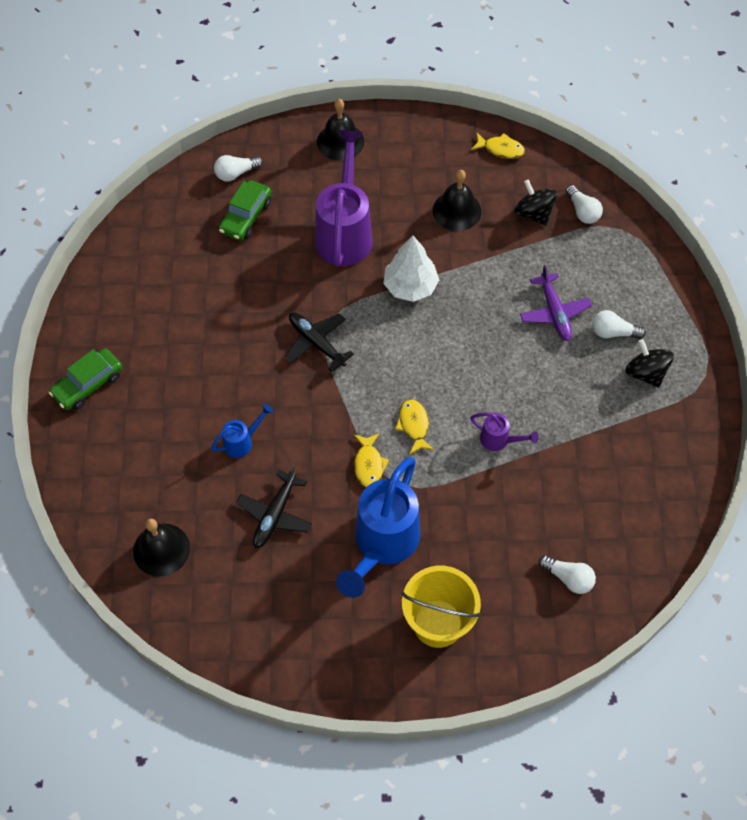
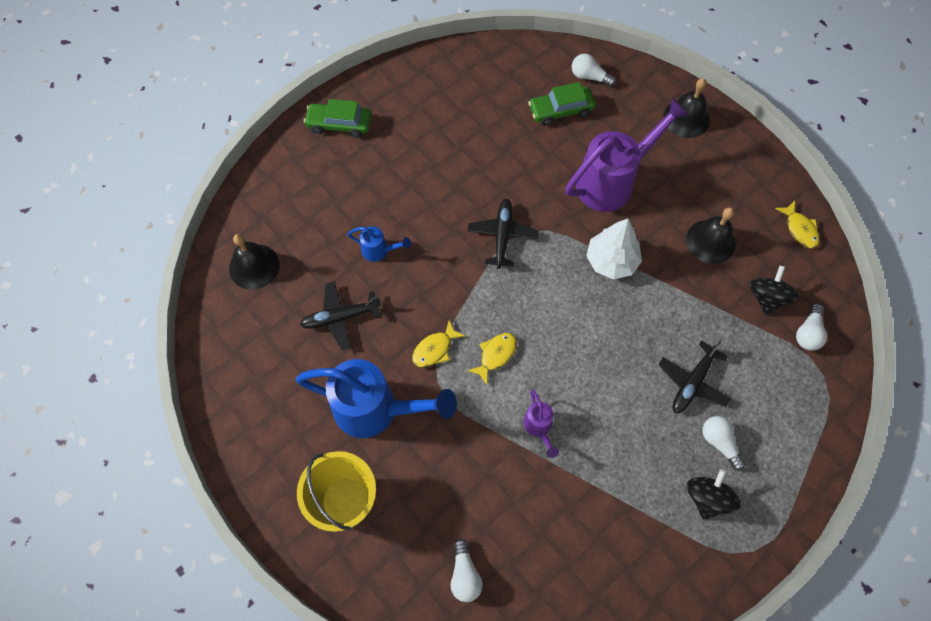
camera: 50 degrees right, 5 degrees up
blue watering can [336,457,420,598] -> blue watering can turned 150 degrees counterclockwise [295,359,457,438]
purple plane [520,265,592,341] -> black plane [658,340,730,413]

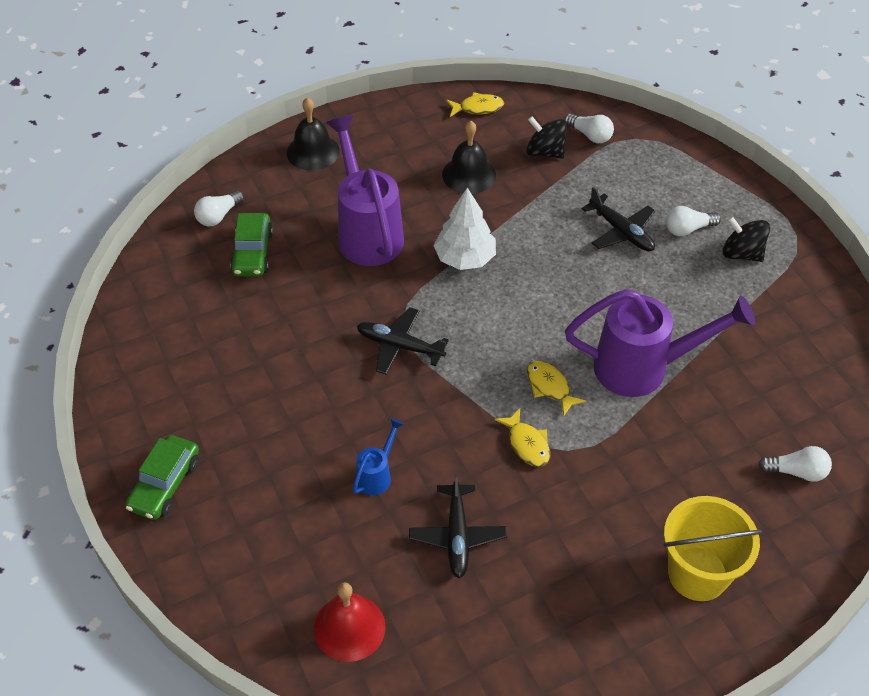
camera: 75 degrees left, 15 degrees down
black bell [229,234,280,290] -> red bell [314,582,386,662]
blue watering can [295,359,457,438] -> none
purple watering can [523,390,559,458] -> purple watering can [565,289,755,397], size x2.21

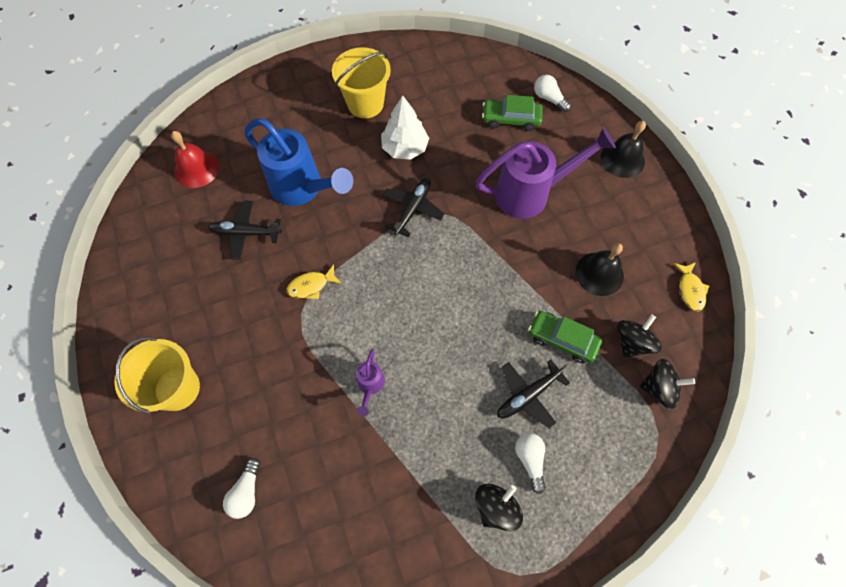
camera: 95 degrees right, 15 degrees up
green car [125,435,199,520] -> green car moved to [528,311,602,364]
blue watering can [353,418,404,495] -> blue watering can [244,118,353,206], size x2.21
white tree [434,188,496,270] -> white tree moved to [381,95,429,160]
yellow fish [527,361,586,416] -> none
white light bulb [564,114,614,143] -> black spinning top [639,359,695,409]
purple watering can [565,289,755,397] -> purple watering can [356,349,385,416], size x0.45
none -> yellow bucket [332,47,391,118]

